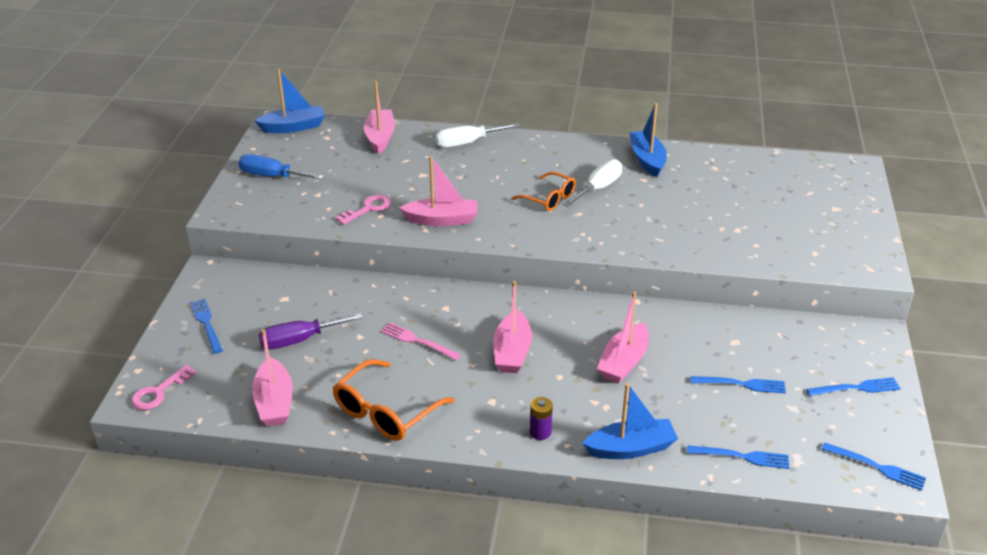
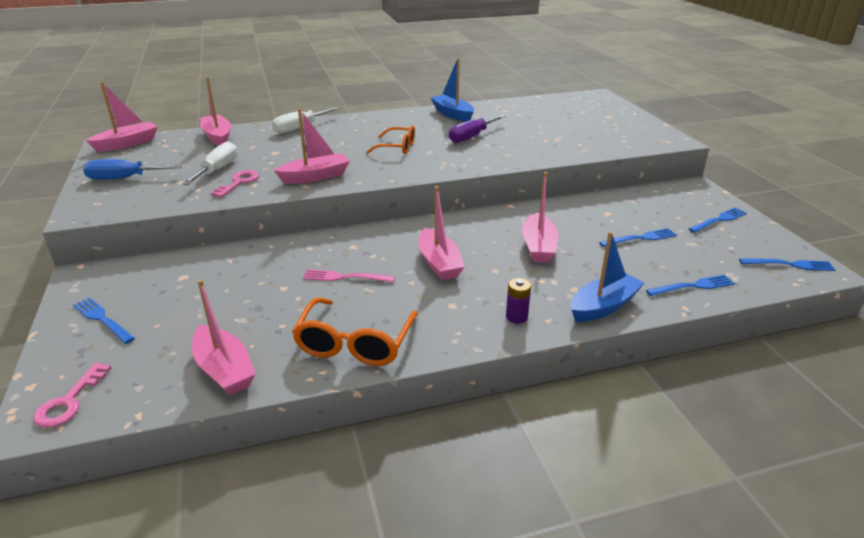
camera: 25 degrees left, 5 degrees down
blue boat [255,68,325,133] -> pink boat [86,82,158,152]
purple screwdriver [259,313,363,349] -> purple screwdriver moved to [449,115,505,143]
white screwdriver [563,159,622,207] -> white screwdriver moved to [182,141,238,185]

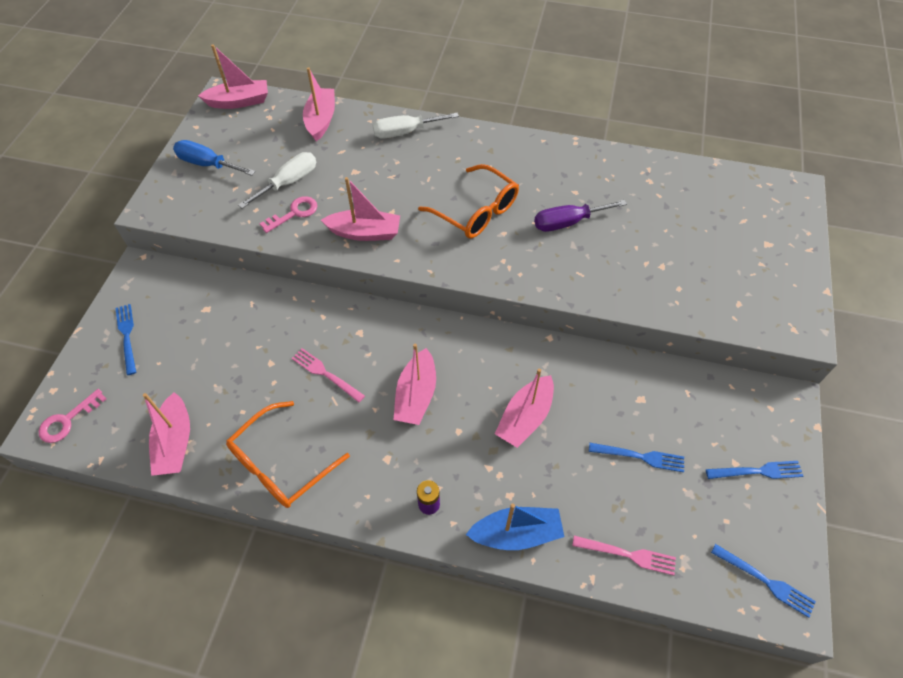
camera: 30 degrees right, 25 degrees up
orange glasses [366,125,415,154] -> orange glasses [418,164,519,238], size x1.50
blue boat [431,58,474,122] -> none
blue fork [646,275,735,296] -> pink fork [572,536,676,575]

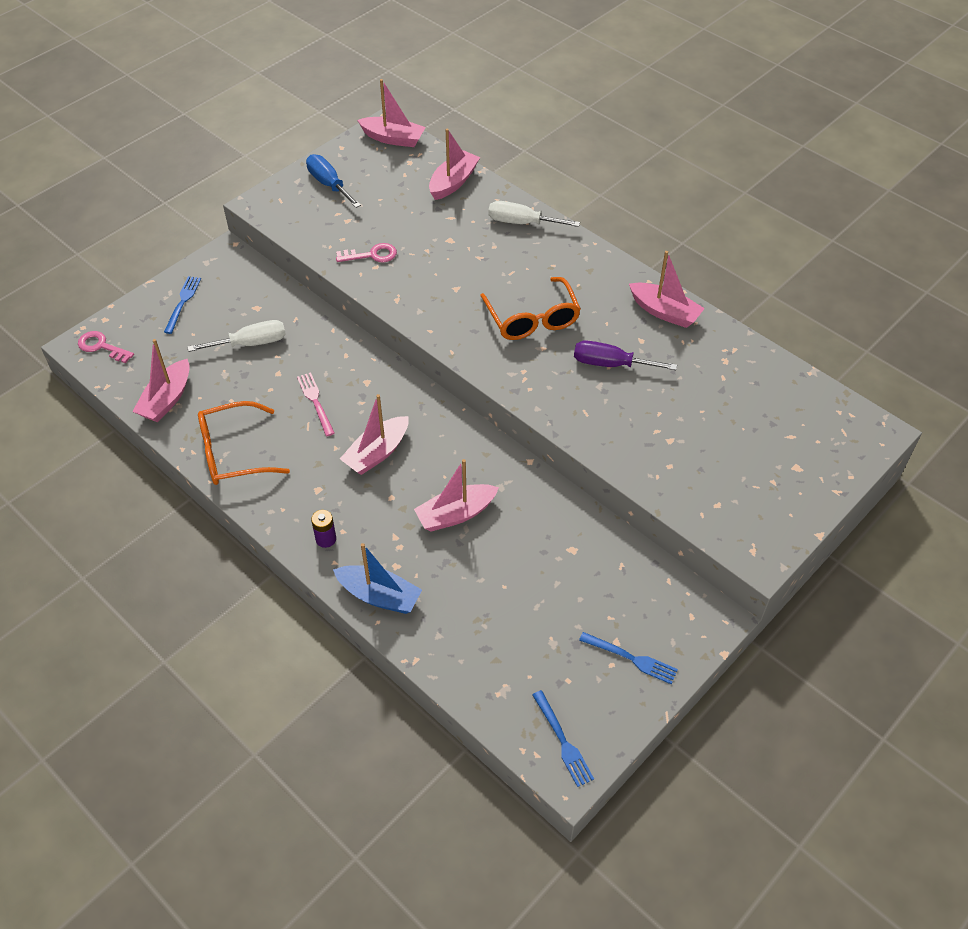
camera: 30 degrees right, 5 degrees down
pink key [39,389,107,443] -> pink key turned 45 degrees clockwise [78,331,134,363]
white screwdriver [238,152,316,209] -> white screwdriver moved to [187,320,286,352]
pink boat [321,177,400,241] -> pink boat moved to [629,251,705,328]
pink fork [572,536,676,575] -> none
blue fork [589,443,684,472] -> none

